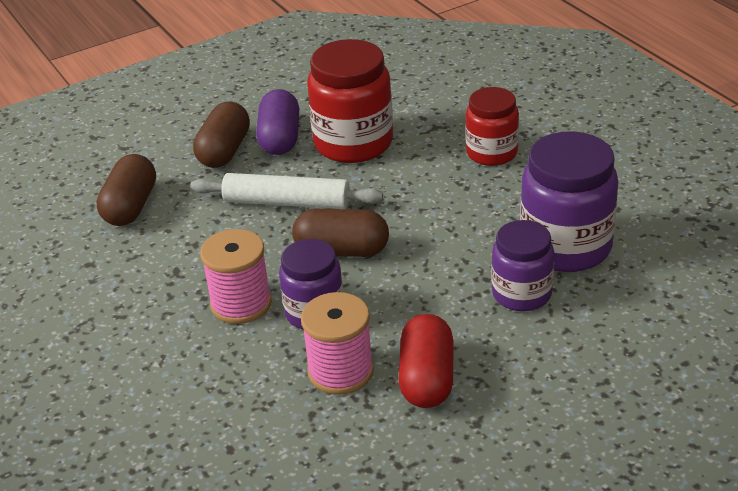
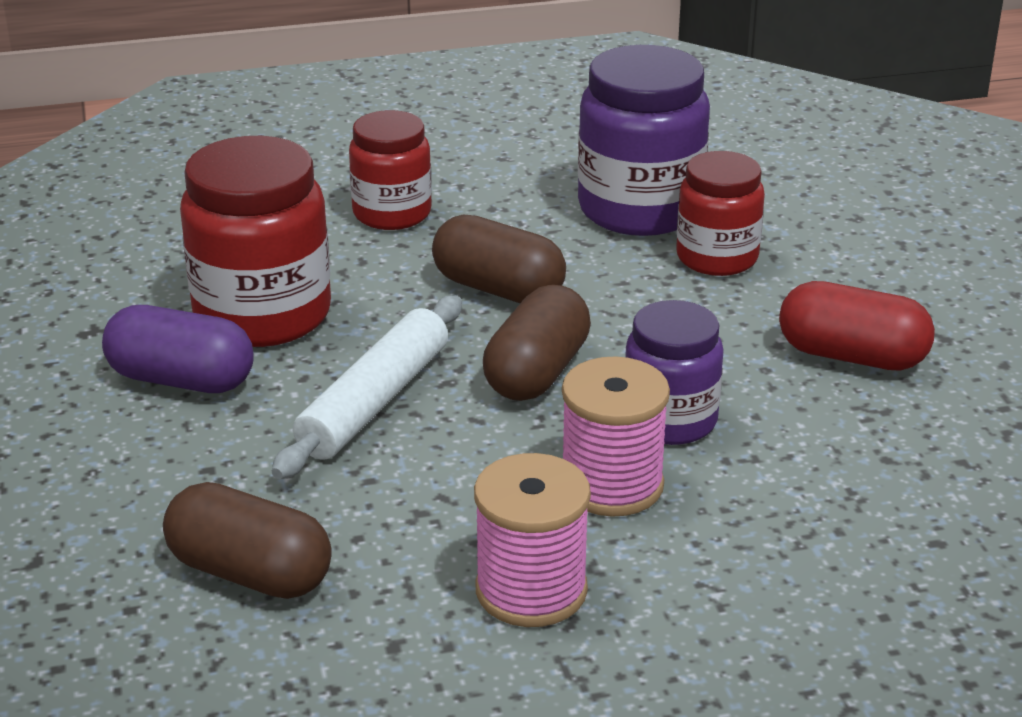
camera: 75 degrees left, 5 degrees down
brown capsule [193,101,250,168] -> brown capsule moved to [432,215,566,303]
pink spool [301,292,374,395] -> pink spool moved to [474,453,591,627]
purple jar [492,220,554,311] -> red jar [676,151,765,276]

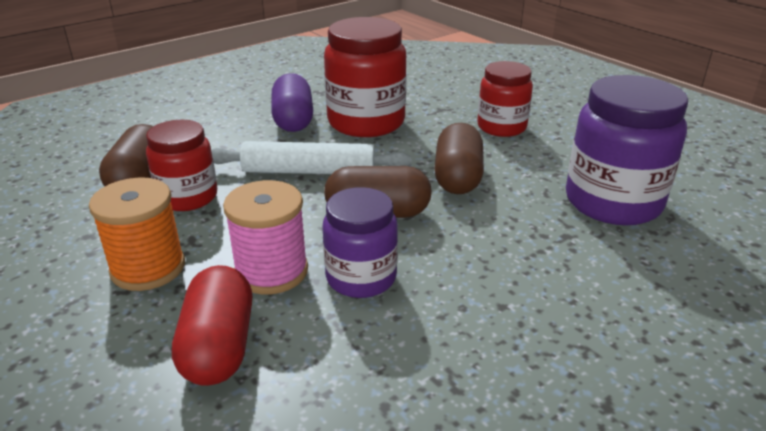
camera: 65 degrees right, 0 degrees up
pink spool [474,453,591,627] -> orange spool [89,177,185,291]
red jar [676,151,765,276] -> red jar moved to [146,120,217,211]
red capsule [779,281,935,371] -> red capsule moved to [172,265,252,386]

